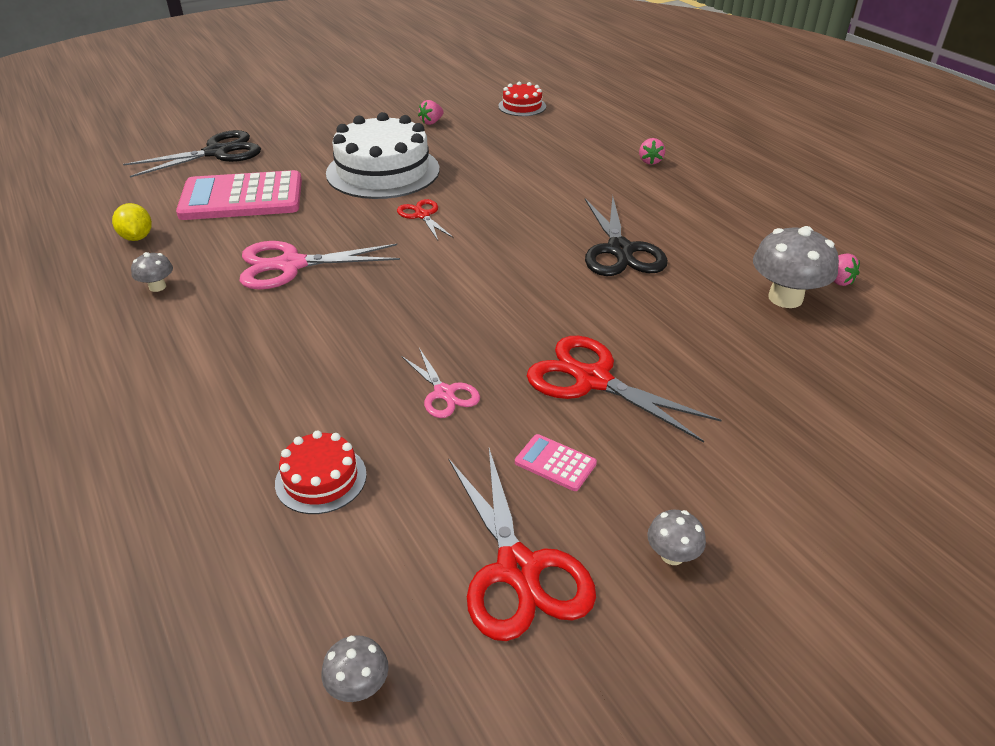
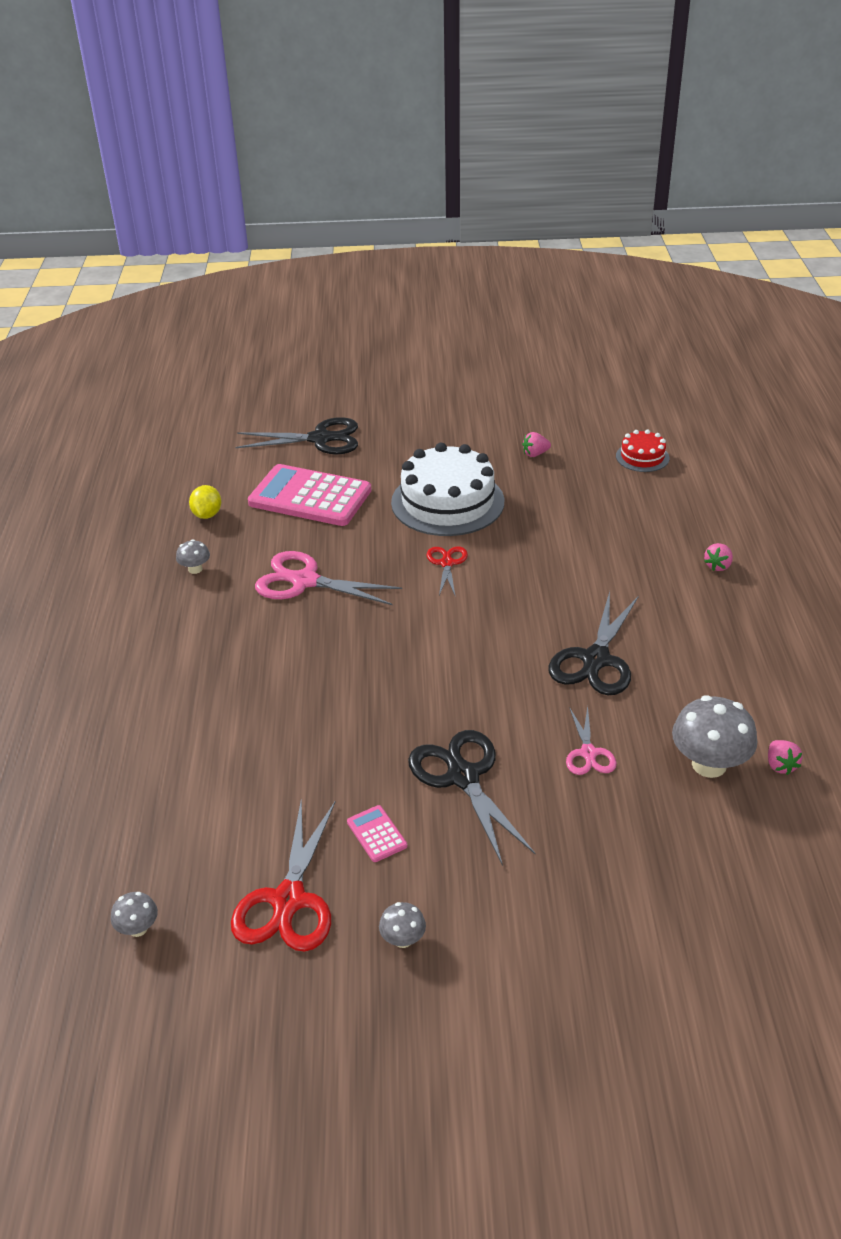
camera: 30 degrees right, 0 degrees up
red cake [275,431,367,514] -> none
pink scissors [401,348,480,418] -> pink scissors moved to [566,706,617,775]
red scissors [527,336,721,443] -> black scissors [408,730,535,866]

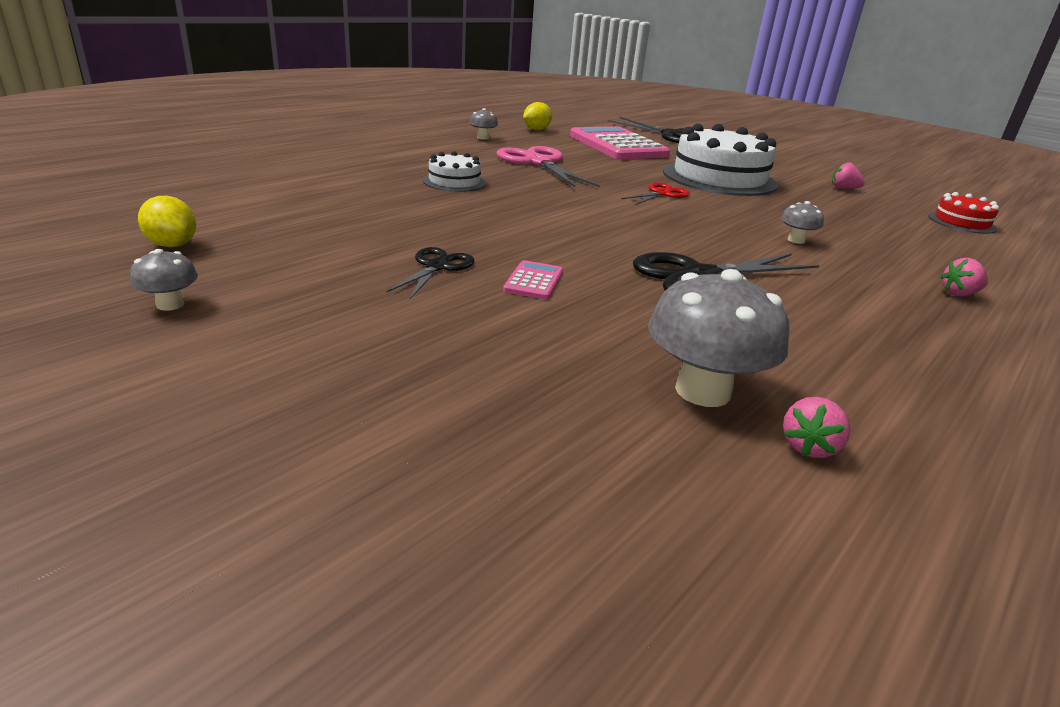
camera: 40 degrees right, 10 degrees down
grey mushroom [111,892,158,937] -> grey mushroom moved to [781,201,824,244]
red scissors [231,799,336,952] -> yellow lemon [138,196,196,247]
pink calculator [347,805,407,862] -> pink calculator moved to [503,260,563,299]
black scissors [408,730,535,866] -> black scissors [387,247,474,299], size x0.56
pink scissors [566,706,617,775] -> none
none -> white cake [423,151,486,192]

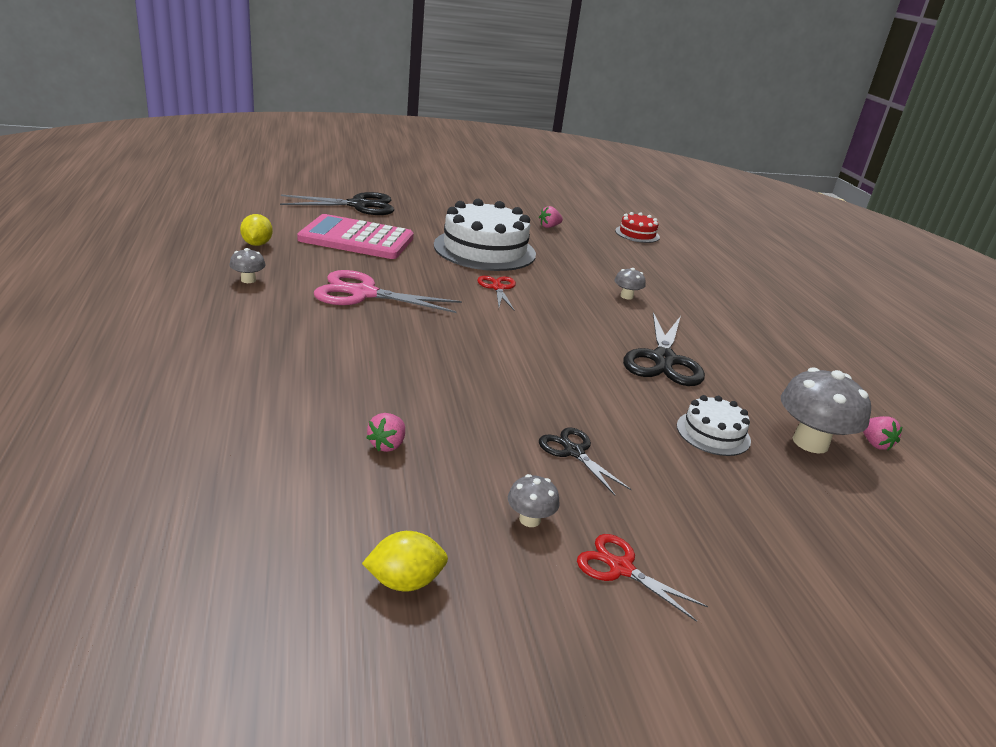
camera: 55 degrees left, 0 degrees up
grey mushroom [130,249,198,311] -> grey mushroom moved to [508,474,560,527]
white cake [423,151,486,192] -> white cake moved to [677,395,751,456]
pink calculator [503,260,563,299] -> none
pink strawberry [940,258,988,296] -> pink strawberry moved to [366,413,405,452]
none -> red scissors [577,534,708,622]

